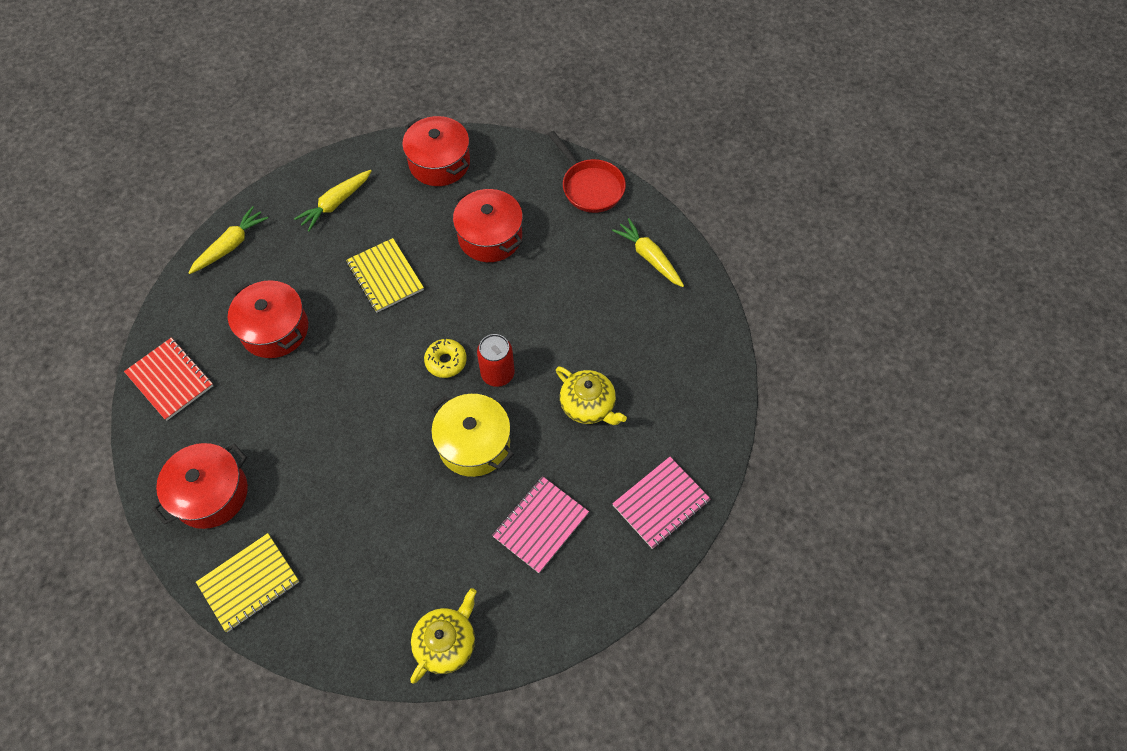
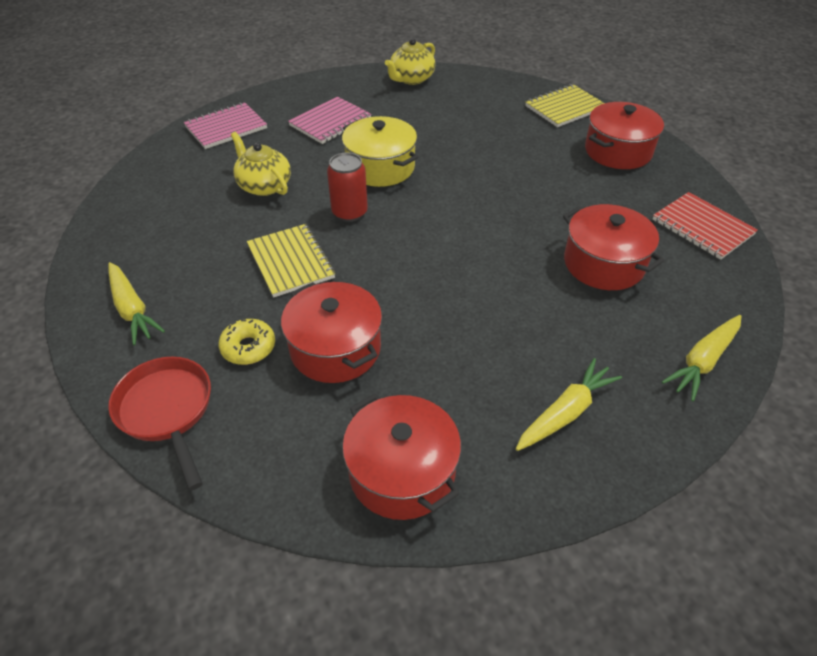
camera: 175 degrees left, 15 degrees down
yellow notebook [346,238,424,312] -> yellow notebook moved to [247,224,335,298]
yellow donut [424,339,467,378] -> yellow donut moved to [218,319,275,365]

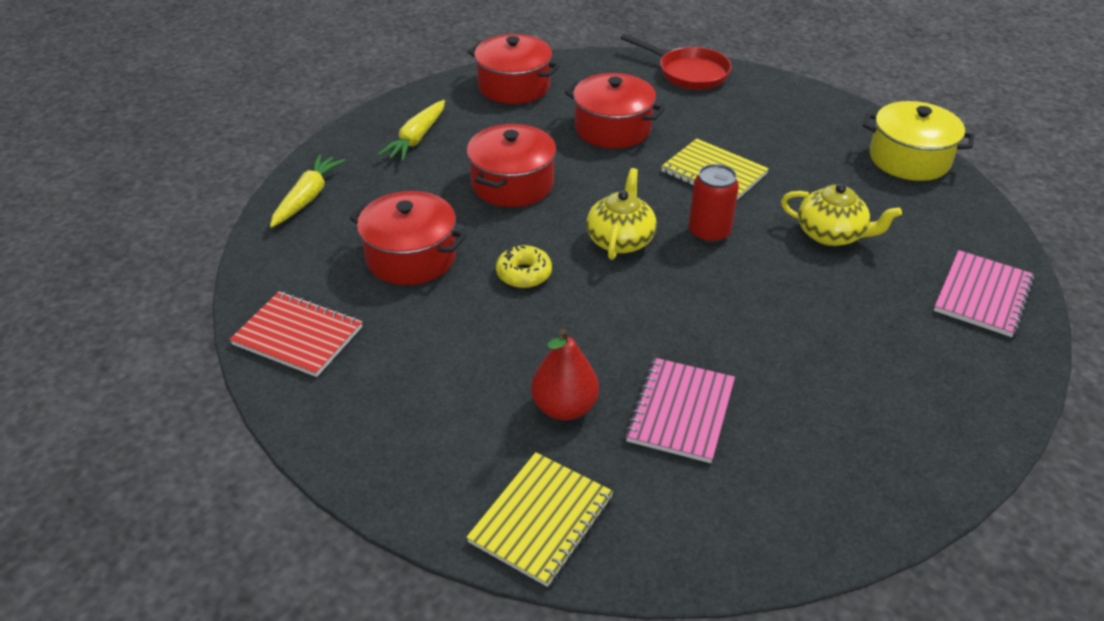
camera: 155 degrees right, 5 degrees down
yellow carrot [108,262,165,345] -> none
yellow donut [218,319,275,365] -> yellow donut moved to [496,245,552,288]
pink notebook [288,97,371,144] -> pink notebook moved to [625,358,735,463]
yellow pot [342,116,419,187] -> yellow pot moved to [863,101,975,181]
yellow teapot [385,38,435,85] -> yellow teapot moved to [586,168,657,260]
red pot [585,102,664,169] -> red pot moved to [467,124,556,207]
none -> red pear [531,328,599,420]

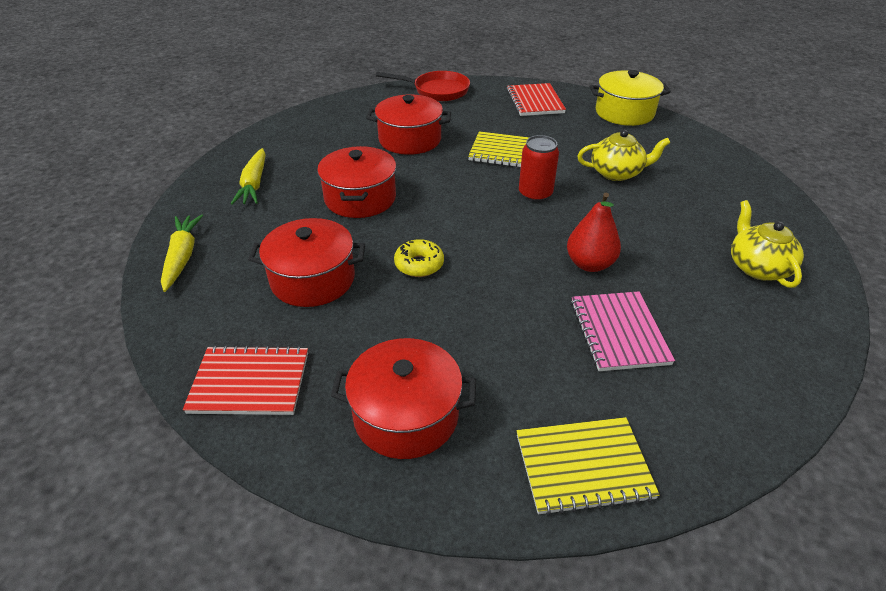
camera: 25 degrees left, 0 degrees up
yellow notebook [466,452,613,587] -> yellow notebook turned 75 degrees clockwise [517,417,660,516]
red pot [468,34,560,104] -> red pot moved to [331,338,476,459]
red pear [531,328,599,420] -> red pear moved to [567,193,621,272]
yellow teapot [586,168,657,260] -> yellow teapot moved to [731,200,804,288]
pink notebook [934,250,1035,337] -> none
none -> red notebook [506,83,566,116]

